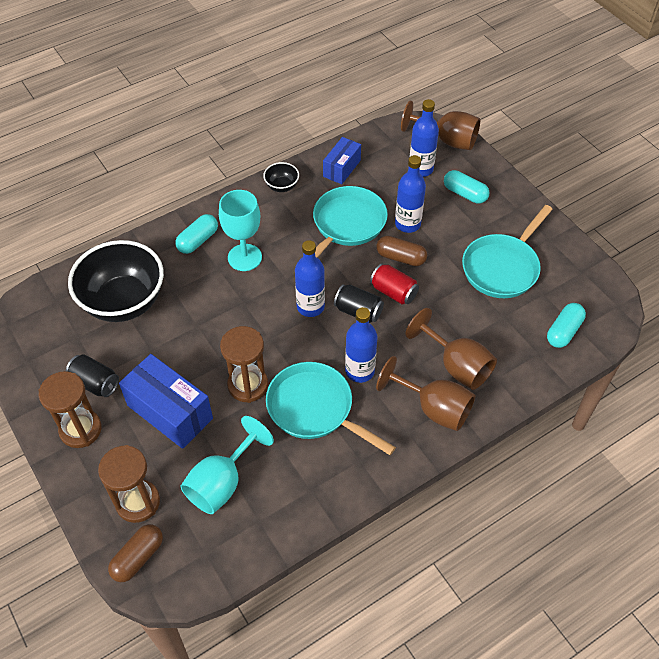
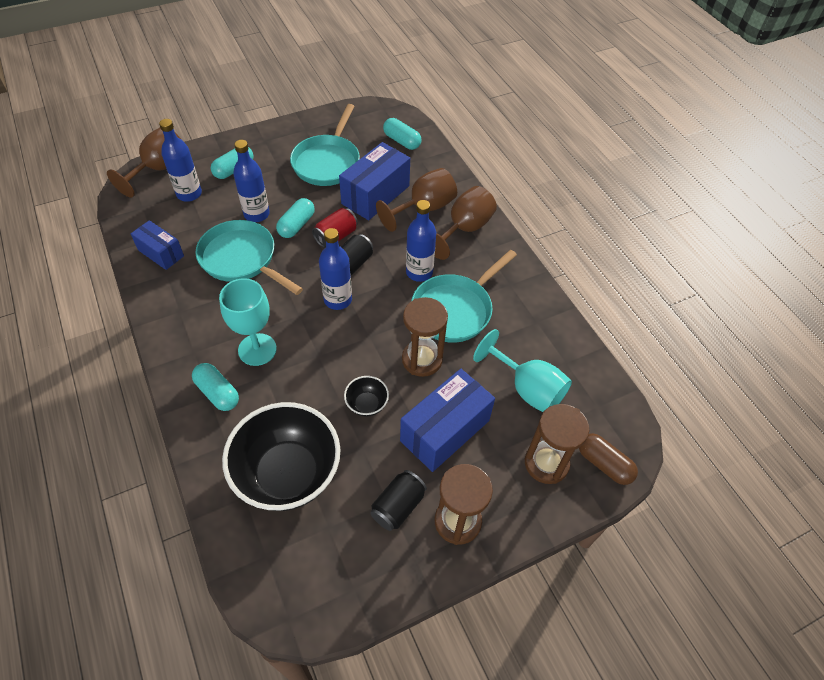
camera: 85 degrees left, 0 degrees up
black bowl [263,162,299,192] -> black bowl moved to [344,376,389,417]
brown capsule [376,236,427,266] -> turquoise capsule [276,198,315,238]
turquoise pan [462,205,553,298] -> turquoise pan turned 60 degrees clockwise [290,104,360,186]
none -> blue box [339,142,410,220]

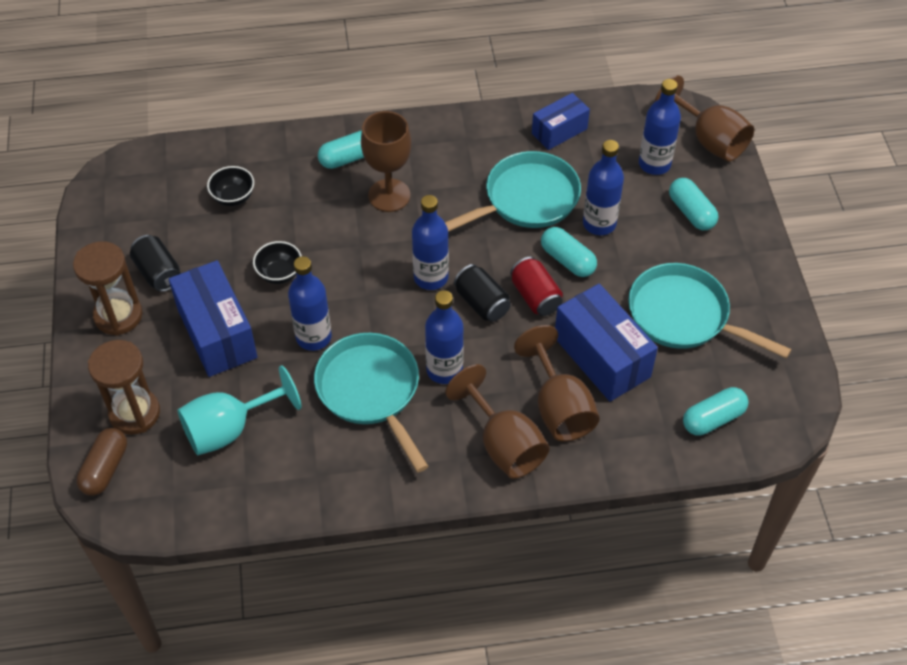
camera: 110 degrees right, 0 degrees up
turquoise goblet [219,278,277,366] -> brown goblet [361,111,411,212]
black bowl [222,402,341,511] -> black bowl [207,166,254,206], size x0.43
brown hourglass [402,297,448,377] -> blue bottle [288,256,332,351]
brown capsule [579,433,638,485] -> brown capsule turned 45 degrees counterclockwise [76,428,127,496]

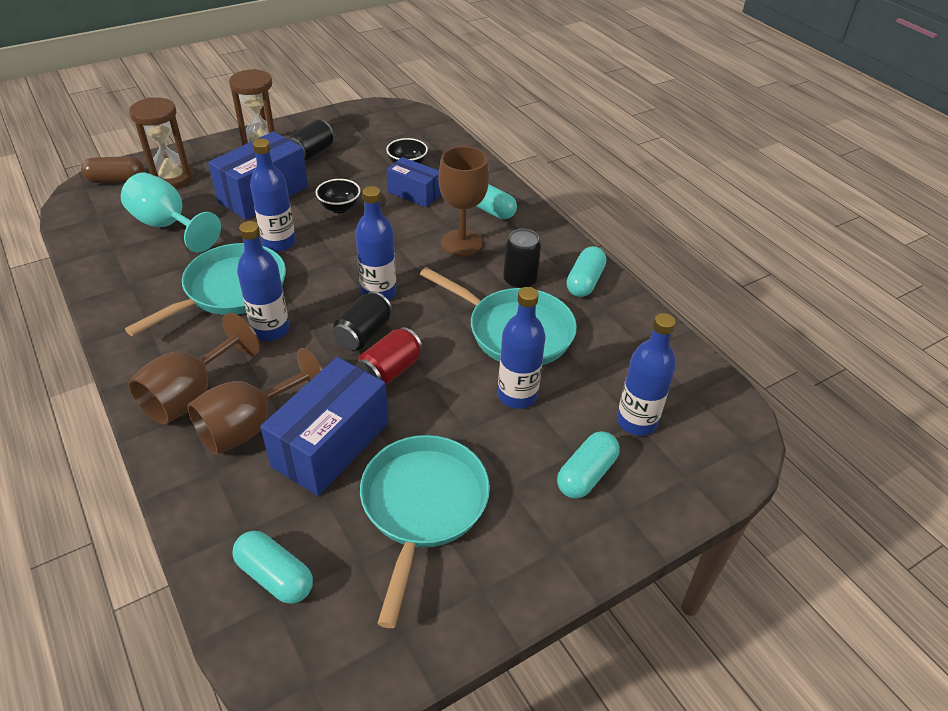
camera: 65 degrees right, 10 degrees down
blue box [532,93,590,150] -> blue box moved to [387,157,441,207]
turquoise capsule [541,227,597,277] -> turquoise capsule moved to [567,246,606,297]
brown goblet [655,75,754,162] -> none
none -> black can [503,229,541,288]

